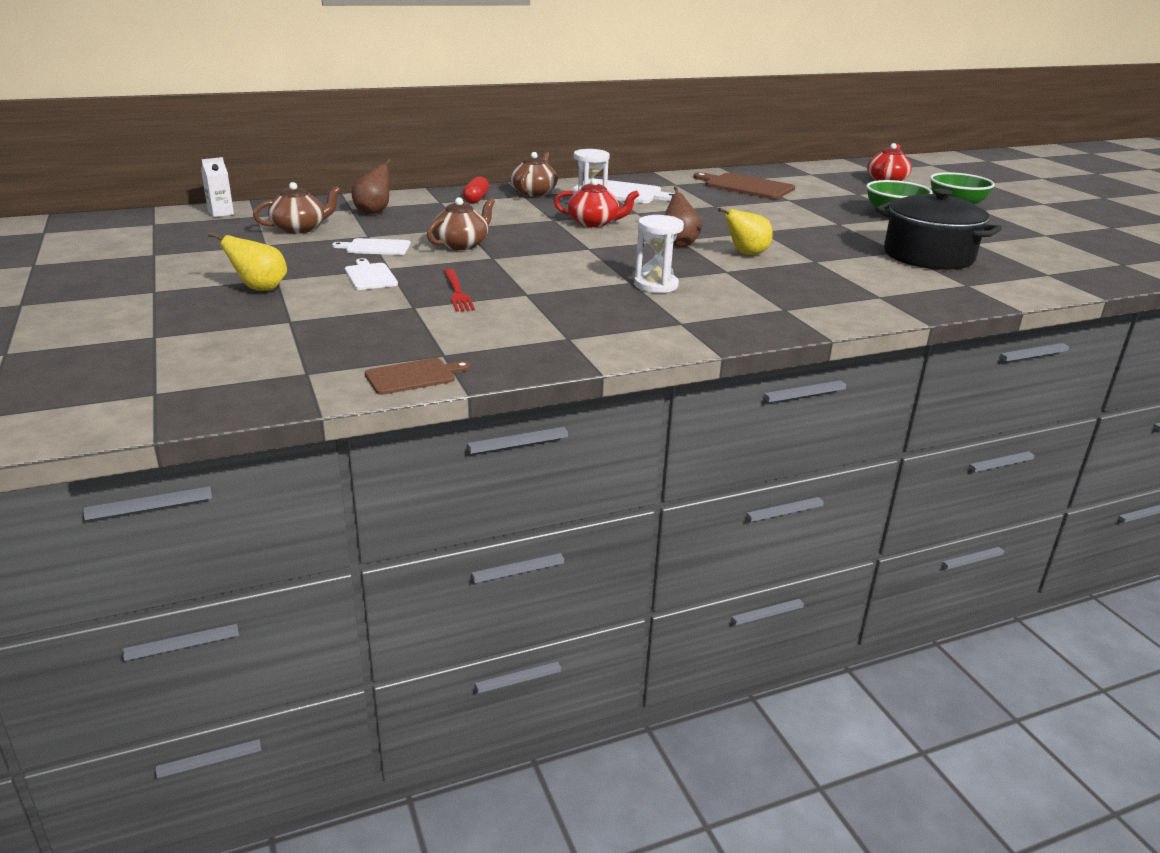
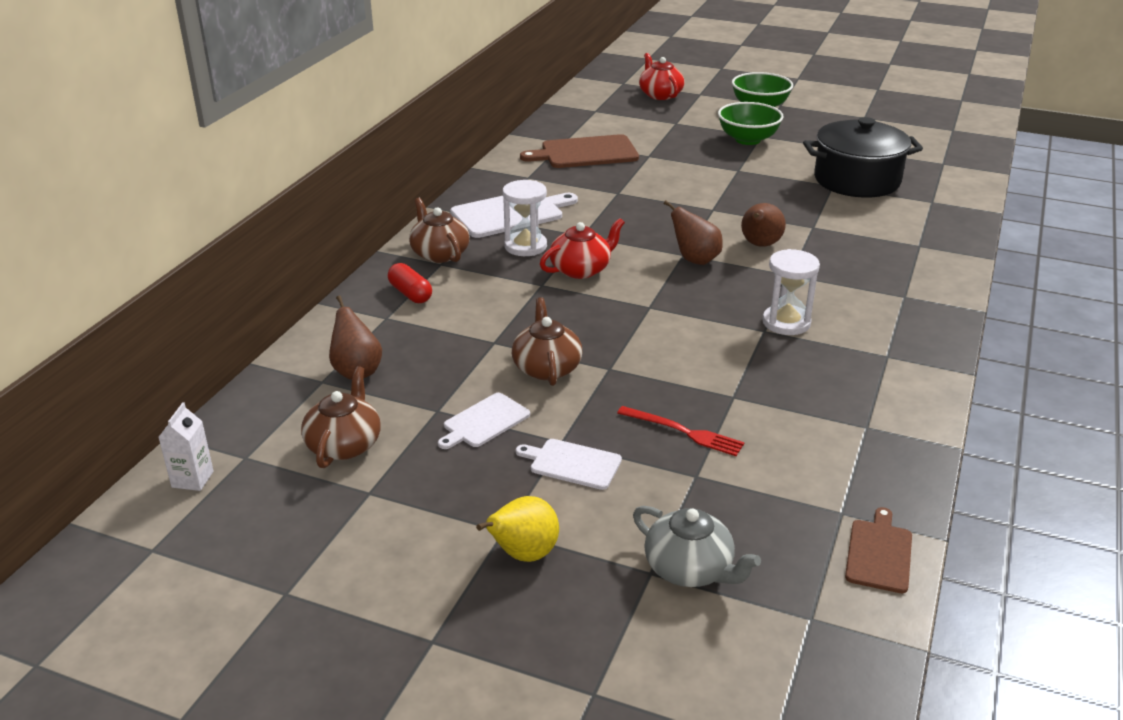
camera: 45 degrees left, 5 degrees up
yellow pear [718,208,773,255] -> brown pear [741,203,786,247]
none -> grey teapot [633,506,761,587]

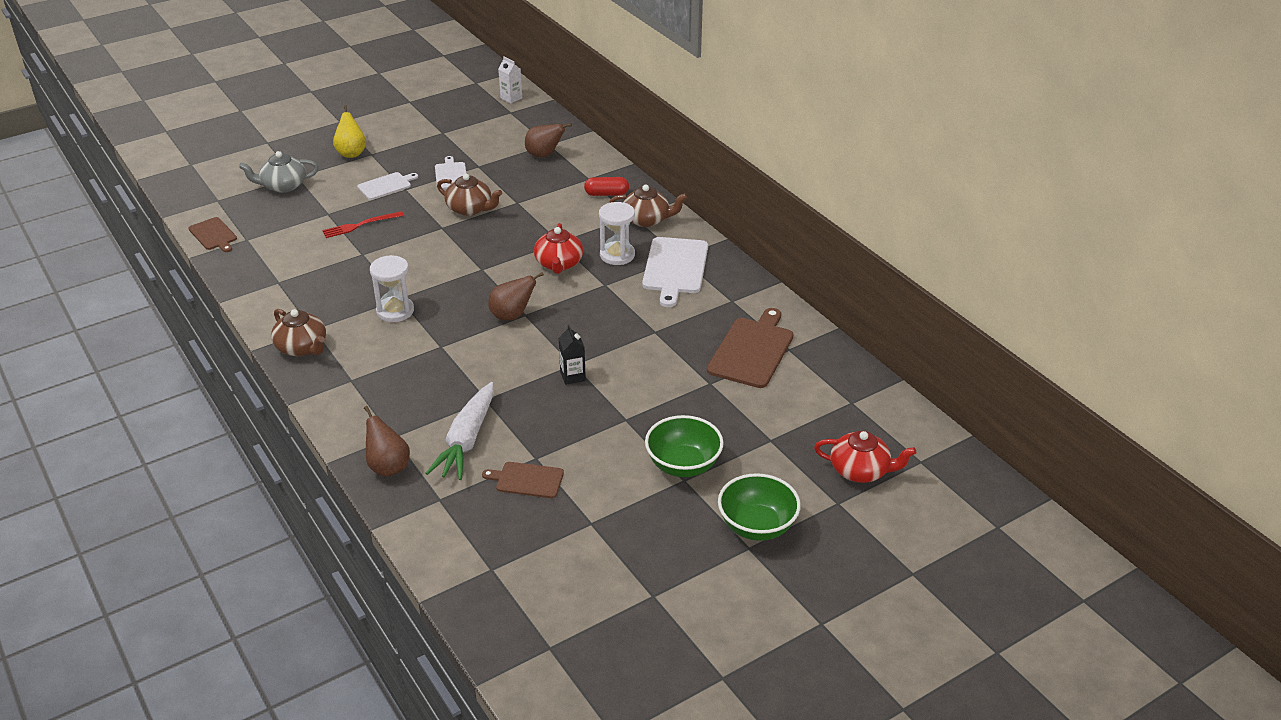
camera: 125 degrees right, 5 degrees up
brown teapot [301,366,381,468] -> brown teapot moved to [271,309,326,356]
brown pear [741,203,786,247] -> brown pear moved to [364,406,410,477]
black pot [803,117,923,197] -> brown cutting board [482,462,564,498]
none -> white carrot [426,382,494,480]
none -> black carton [559,325,586,385]

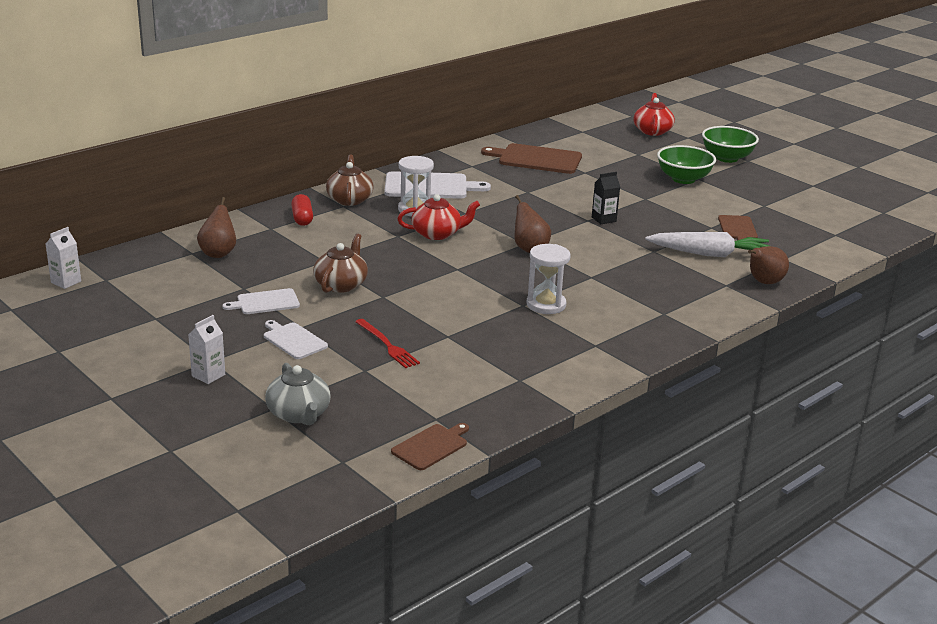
camera: 100 degrees left, 10 degrees down
brown teapot [271,309,326,356] -> none
yellow pear [333,105,366,158] -> white carton [188,315,225,384]

